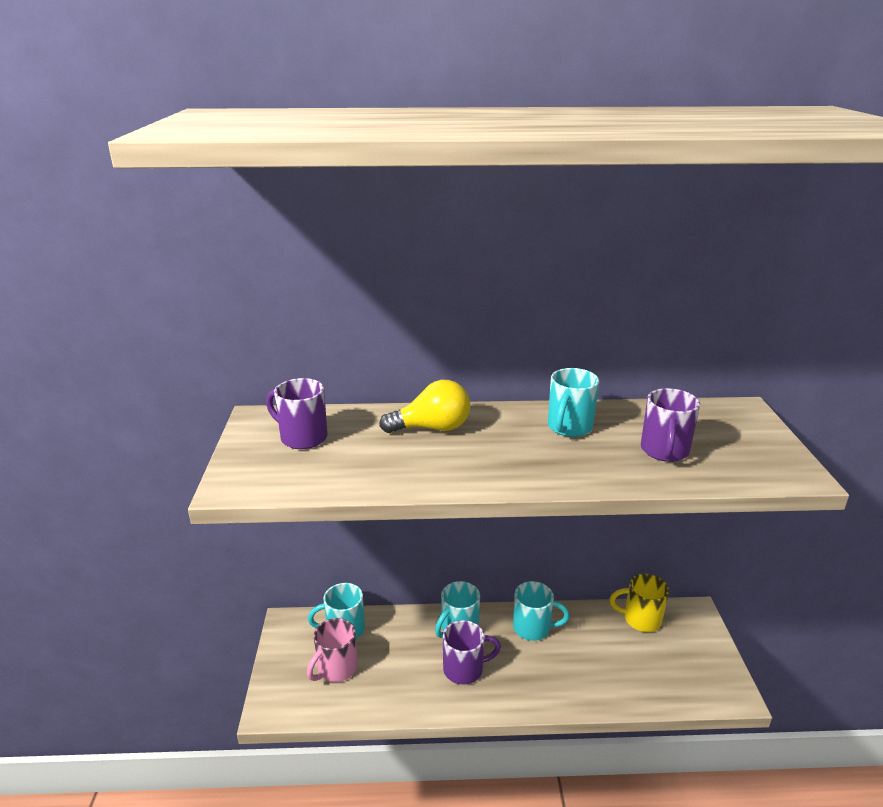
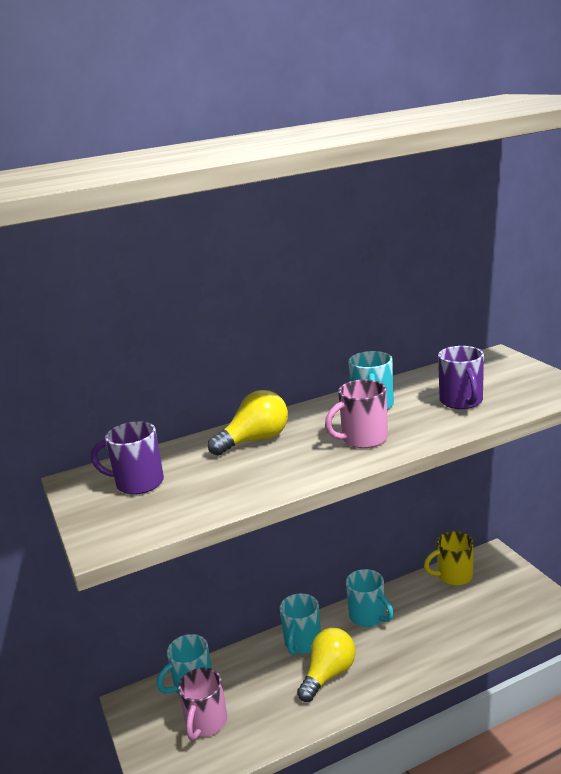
camera: 20 degrees left, 5 degrees down
purple mug [443,620,501,685] -> yellow light bulb [297,628,356,702]
turquoise mug [513,581,570,641] -> turquoise mug turned 60 degrees clockwise [346,569,394,627]
none -> pink mug [325,379,388,448]

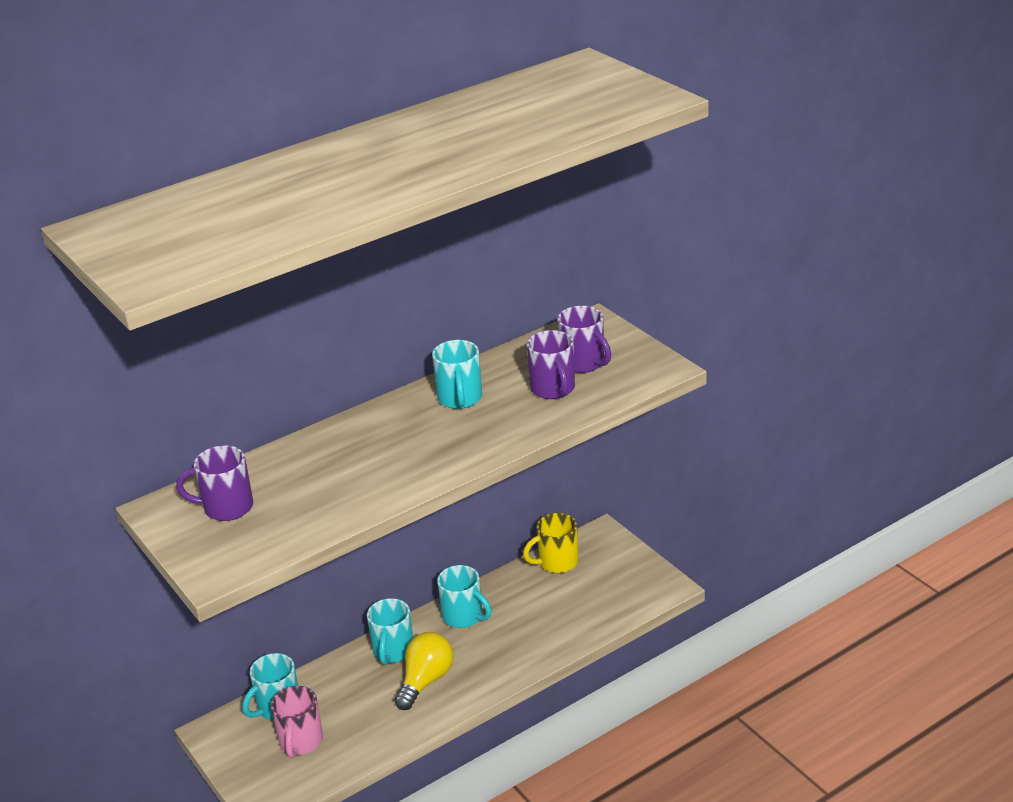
camera: 10 degrees left, 10 degrees up
yellow light bulb [208,390,288,456] -> none
pink mug [325,379,388,448] -> none
none -> purple mug [557,306,611,373]

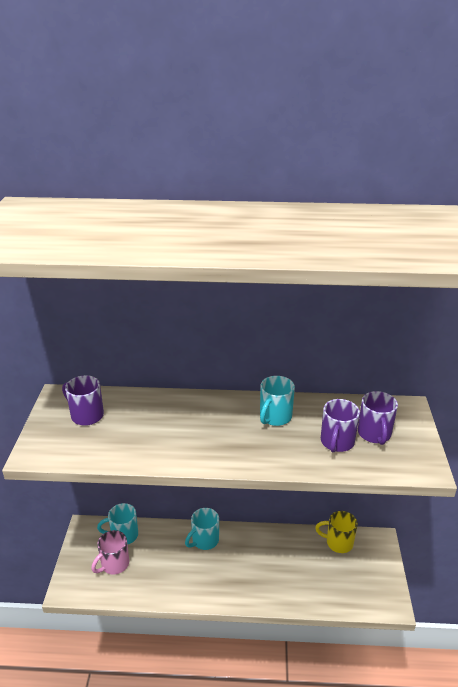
camera: 35 degrees right, 0 degrees up
yellow light bulb [395,632,453,710] -> none
turquoise mug [437,565,492,628] -> none

